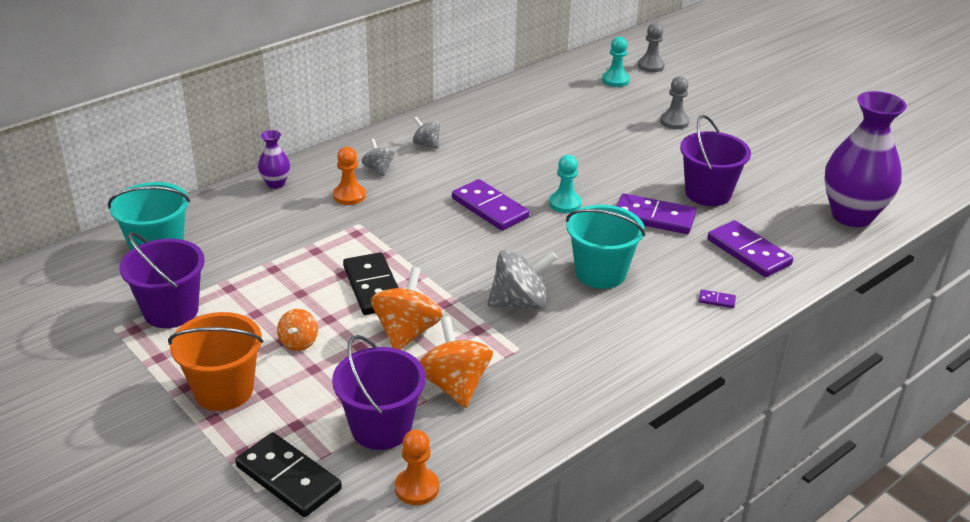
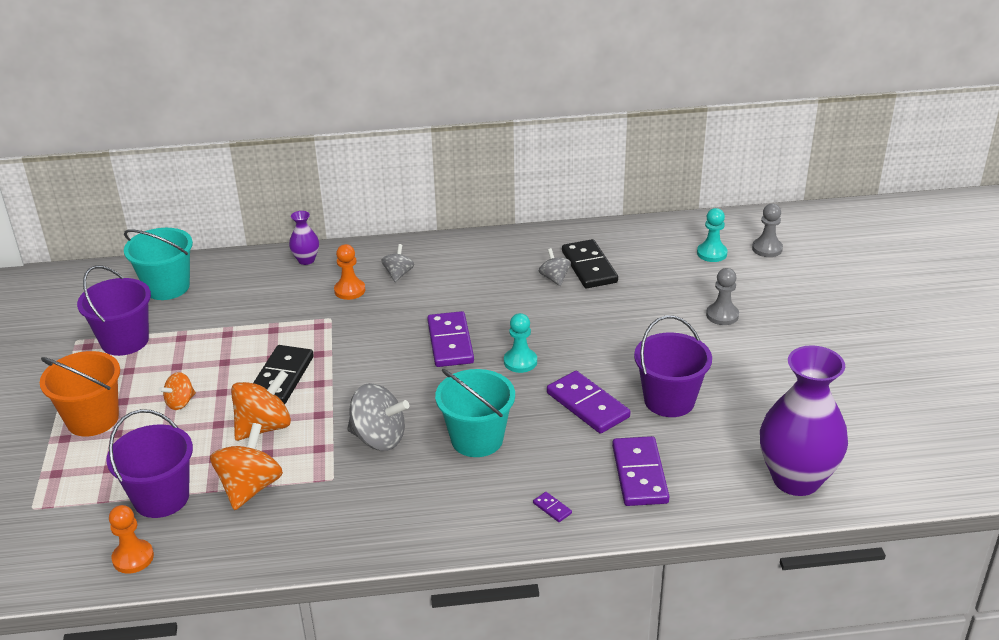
camera: 35 degrees right, 0 degrees up
black domino [235,433,342,517] -> black domino moved to [562,239,618,288]
grey spinning top [413,116,440,149] -> grey spinning top moved to [539,248,571,286]

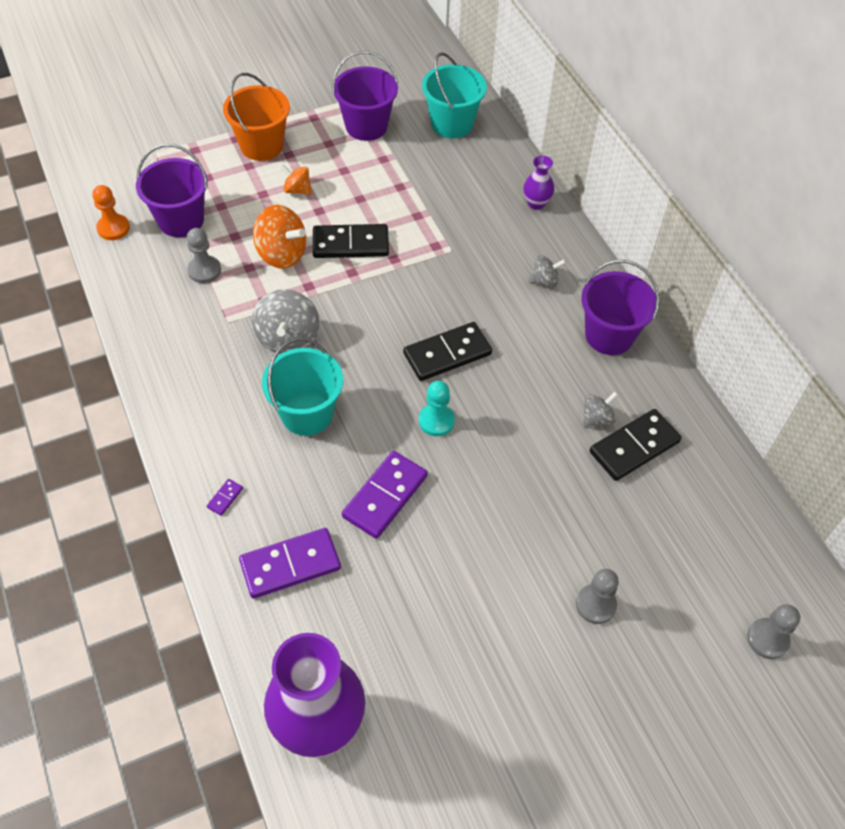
camera: 70 degrees right, 20 degrees up
orange spinning top [210,423,283,510] -> grey pawn [187,228,221,283]
orange pawn [334,244,365,300] -> none
purple domino [427,311,474,367] -> black domino [403,322,492,381]
purple bucket [634,316,712,417] -> purple bucket moved to [581,260,659,355]
turquoise pawn [697,208,728,262] -> none

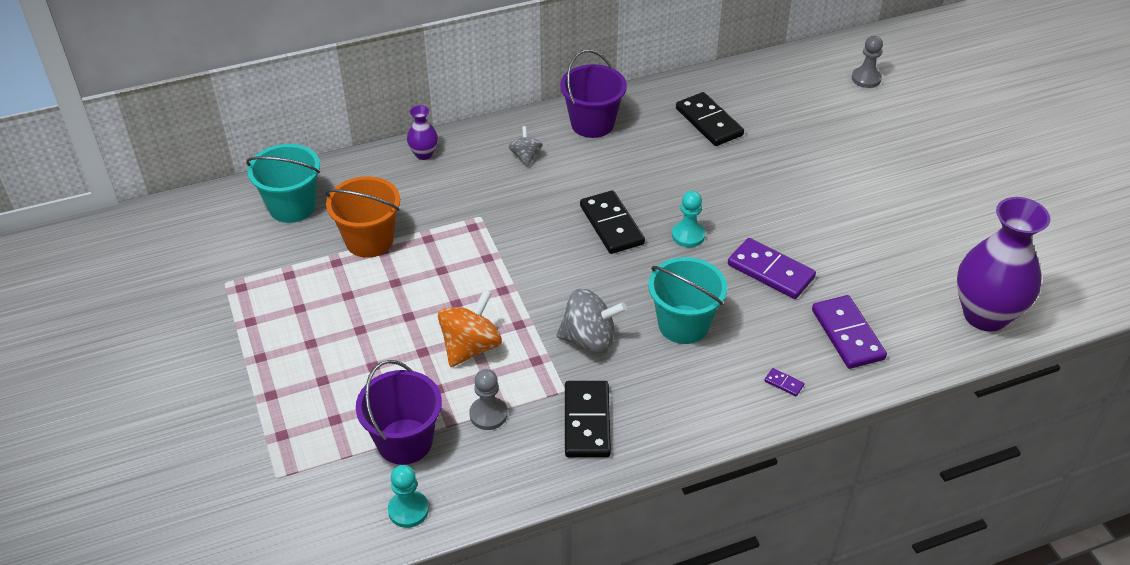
camera: 85 degrees left, 10 degrees down
orange pawn [92,185,130,240] -> turquoise pawn [388,465,429,528]
orange bucket [223,73,290,161] -> orange bucket moved to [326,176,400,258]
orange spinning top [280,165,312,195] -> none
black domino [313,224,389,258] -> black domino moved to [565,381,611,457]
purple bucket [332,51,398,141] -> none
grey pawn [576,569,619,624] -> none
grey spinning top [583,392,618,427] -> none

